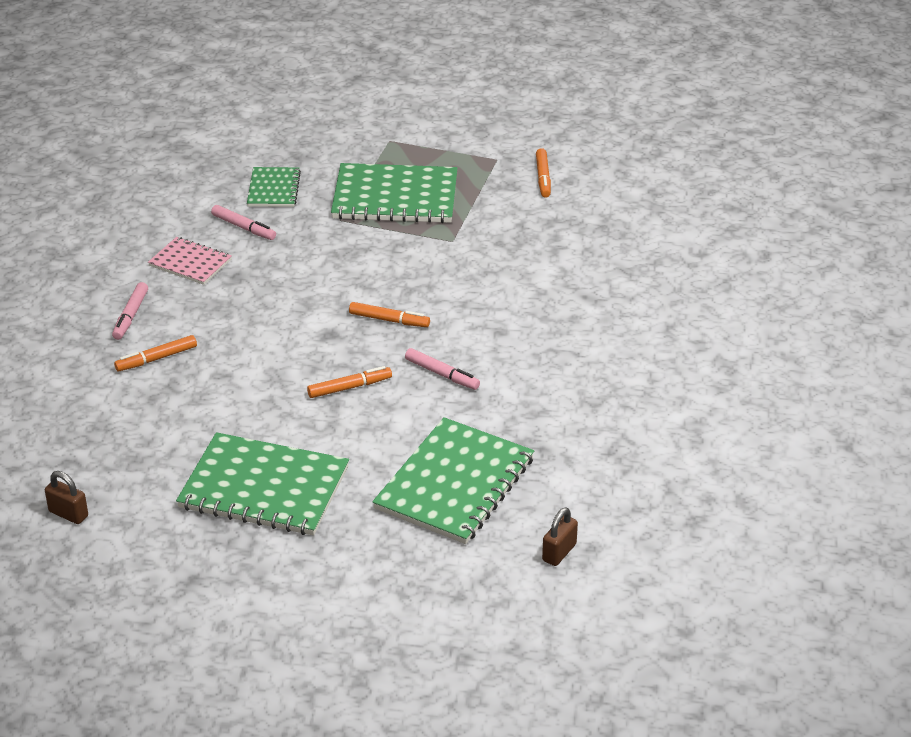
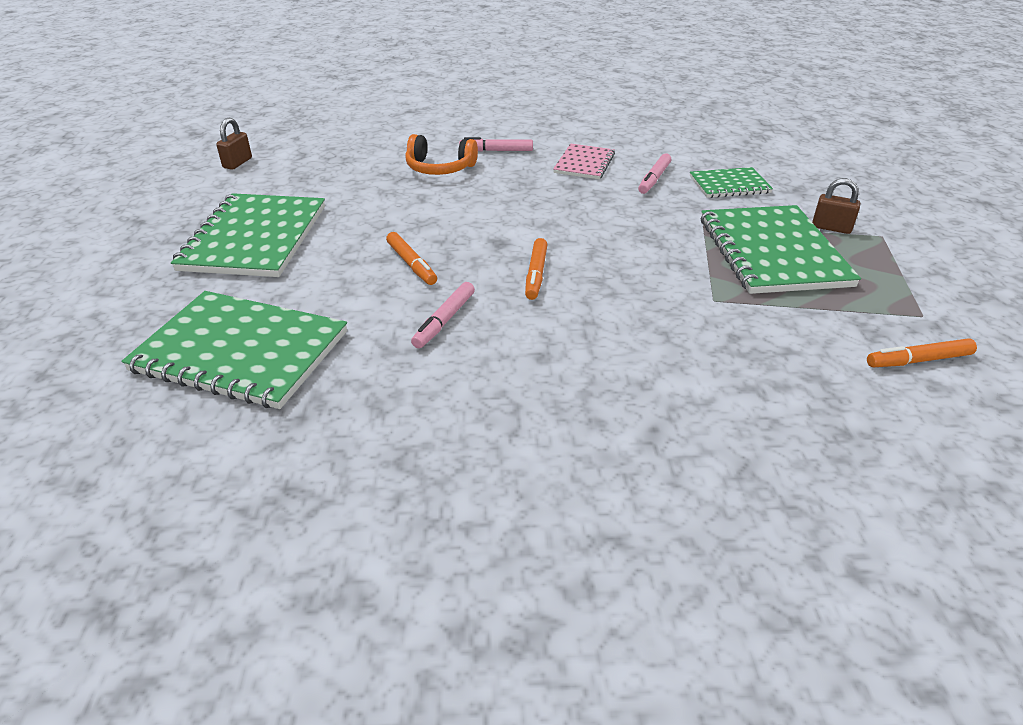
camera: 80 degrees right, 0 degrees up
orange marker [114,335,197,371] -> orange headphones [405,134,478,175]
brown padlock [542,508,578,566] -> brown padlock moved to [812,178,860,234]

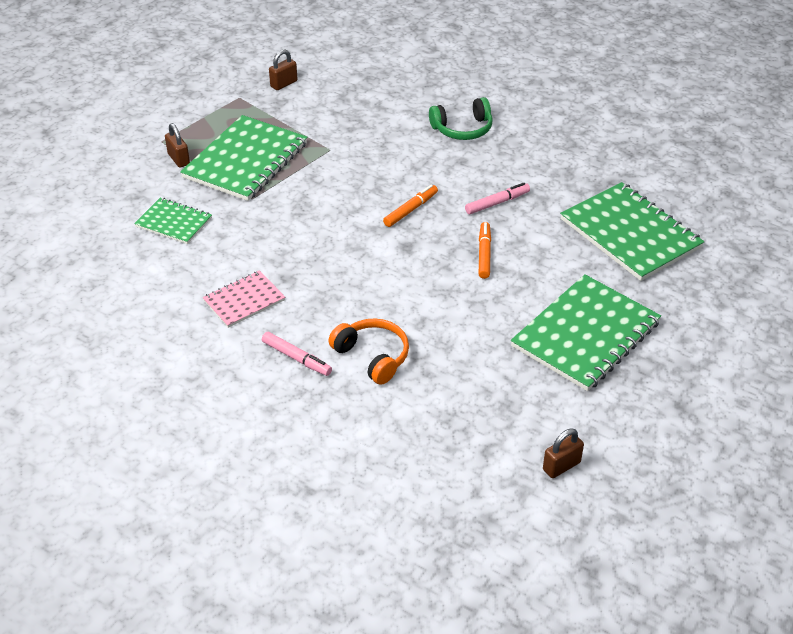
camera: 145 degrees left, 5 degrees up
pink marker [638,154,671,194] -> none
orange marker [867,338,977,367] -> brown padlock [269,49,297,90]
none -> green headphones [429,97,493,140]

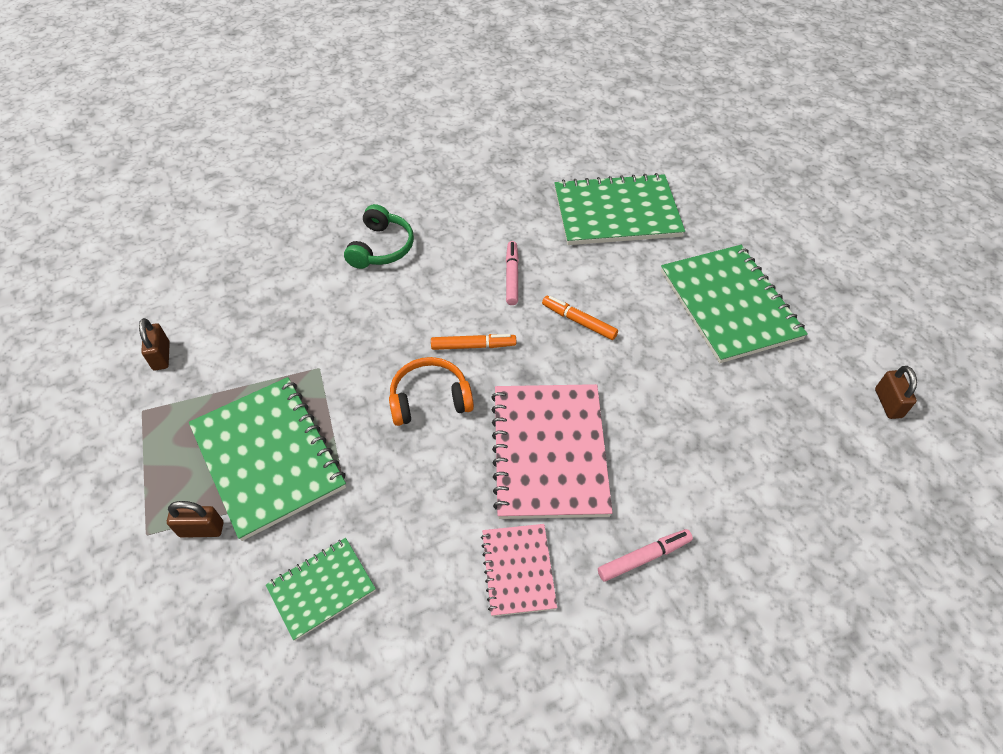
camera: 60 degrees left, 10 degrees up
orange headphones [329,318,409,385] -> orange headphones moved to [389,357,474,426]
orange marker [383,185,438,227] -> orange marker turned 105 degrees clockwise [431,334,516,350]
none -> pink notebook [491,384,613,519]

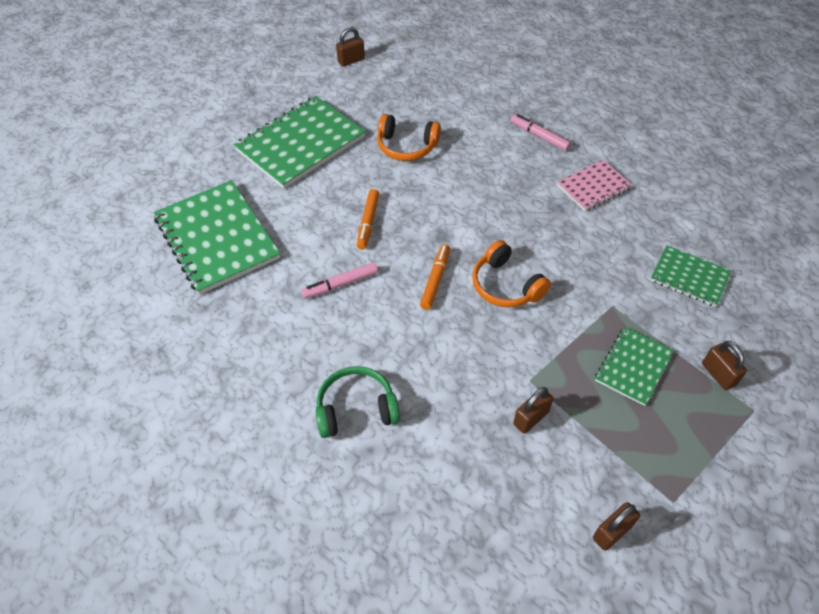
camera: 115 degrees left, 0 degrees up
green notebook [189,377,346,541] -> green notebook [595,327,674,406], size x0.54
orange marker [431,334,516,350] -> orange marker turned 45 degrees clockwise [420,244,450,310]
pink notebook [491,384,613,519] -> none
none -> orange headphones [377,114,441,161]
none -> brown padlock [513,387,553,434]

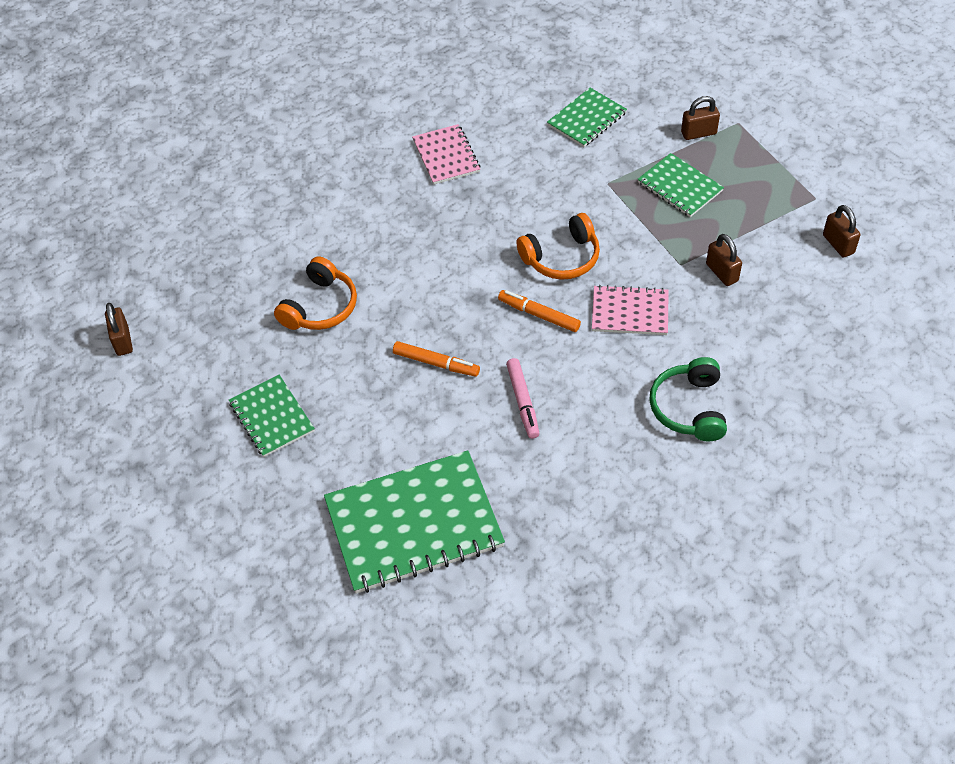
camera: 75 degrees left, 0 degrees up
green notebook [234,96,366,189] -> green notebook [229,375,315,457], size x0.54
pink marker [511,114,571,151] -> none
none -> pink notebook [592,285,669,335]

